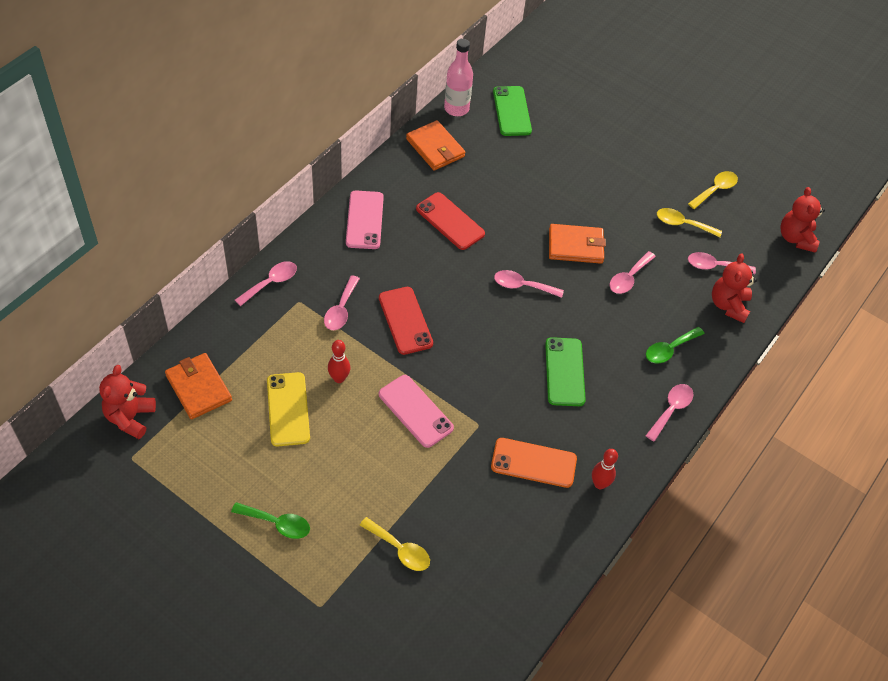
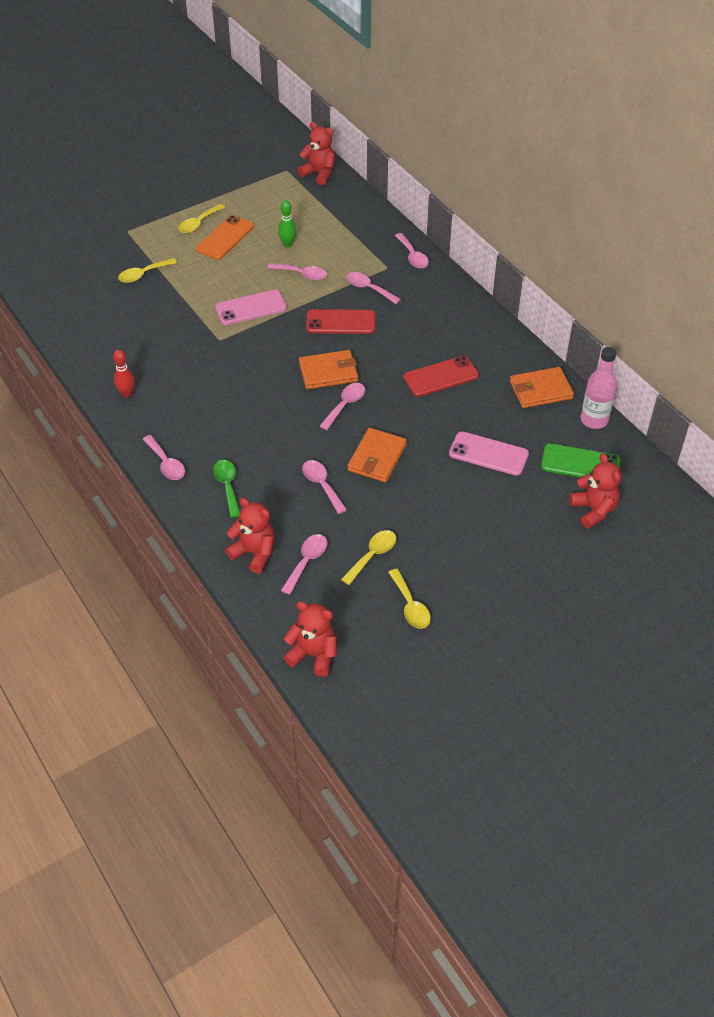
camera: 115 degrees right, 5 degrees down
orange wallet [165,353,232,419] -> orange wallet moved to [299,350,358,389]
green spoon [231,502,310,539] -> yellow spoon [178,204,225,233]
yellow phone [267,372,310,446] -> green bowling pin [278,200,296,247]
red bowling pin [328,340,350,383] -> pink spoon [267,263,327,280]
pink phone [346,191,384,249] -> pink phone moved to [449,431,529,476]
orange phone [491,438,577,488] -> orange phone moved to [196,215,254,260]
green phone [545,337,586,406] -> none
none -> red teddy bear [569,453,621,529]

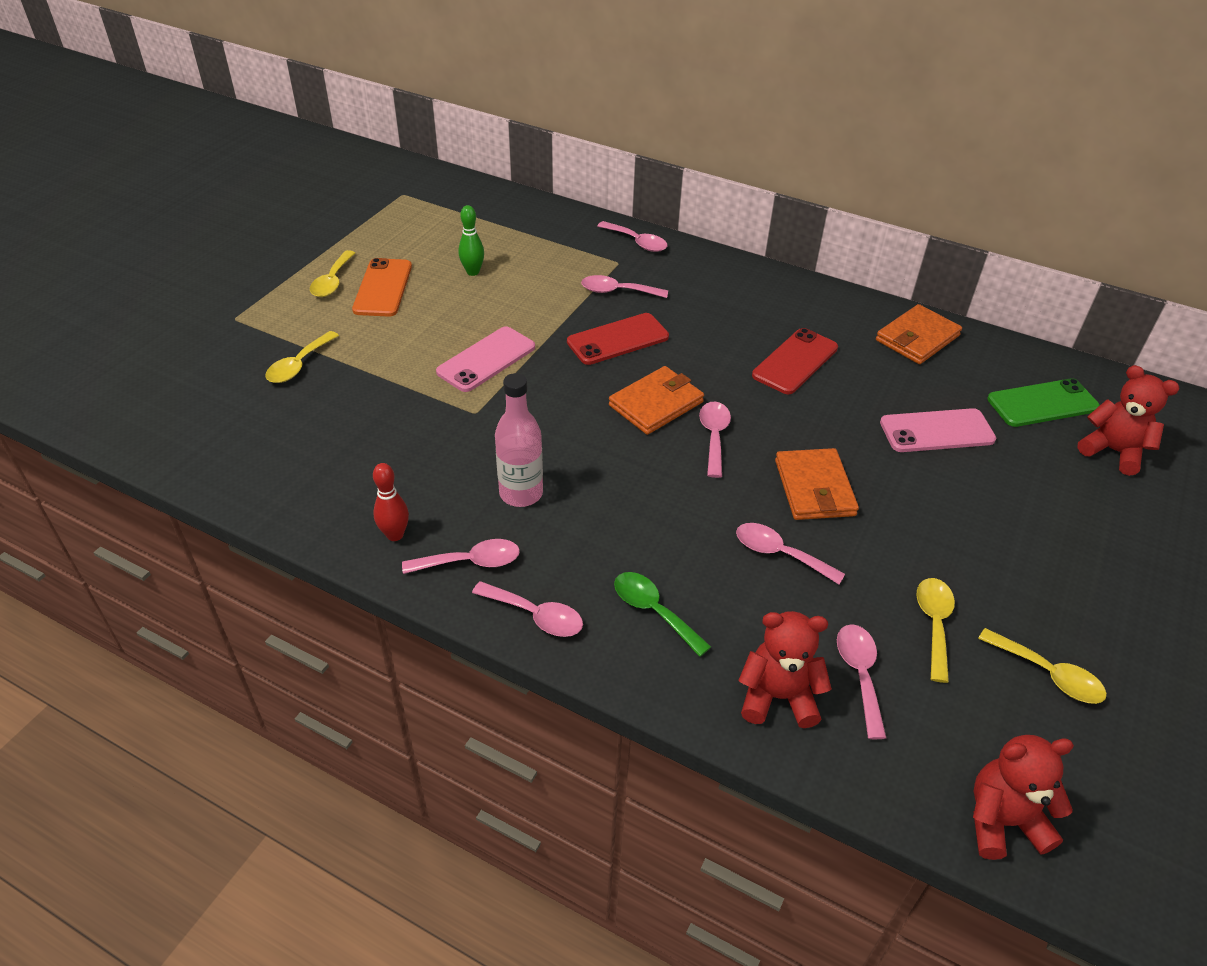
camera: 30 degrees left, 5 degrees down
pink spoon [267,263,327,280] -> pink spoon moved to [402,539,520,574]
red teddy bear [298,122,335,185] -> none
pink bottle [581,347,617,429] -> pink bottle moved to [495,373,543,507]

